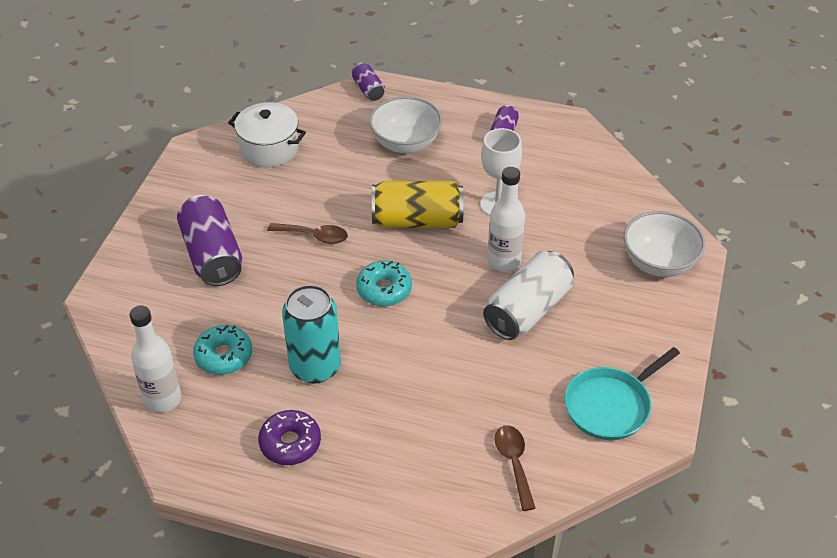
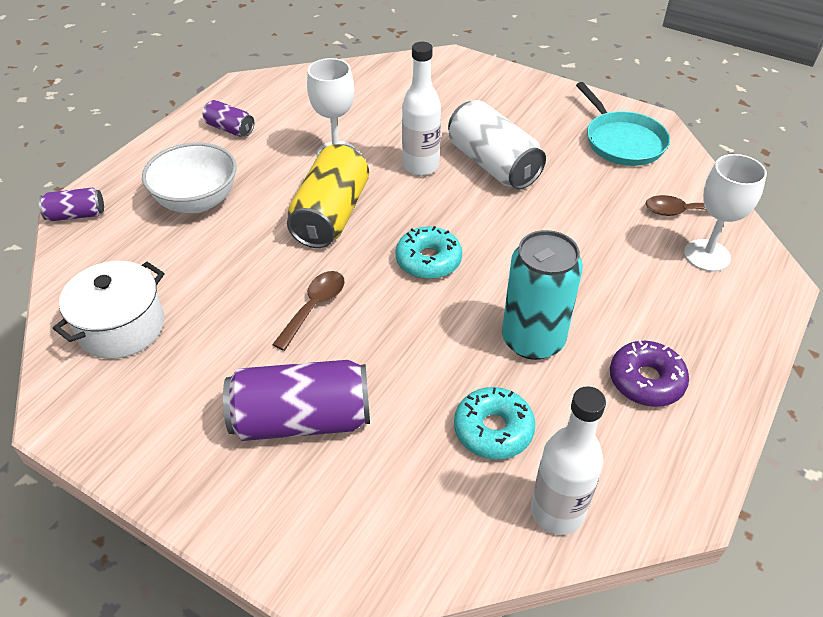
camera: 75 degrees left, 0 degrees up
white bowl [624,211,705,277] -> none
none -> white goblet [684,154,767,272]

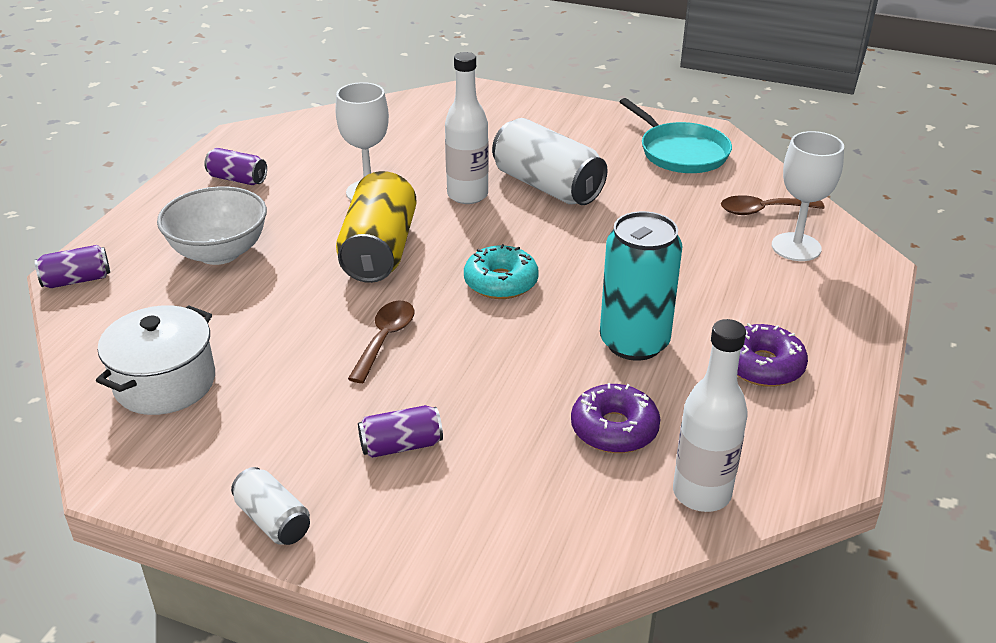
camera: 10 degrees left, 10 degrees down
purple can [223,360,370,441] -> purple can [358,405,443,458], size x0.52
turquoise donut [454,387,535,459] -> purple donut [571,383,660,453]
none -> white can [231,467,310,545]

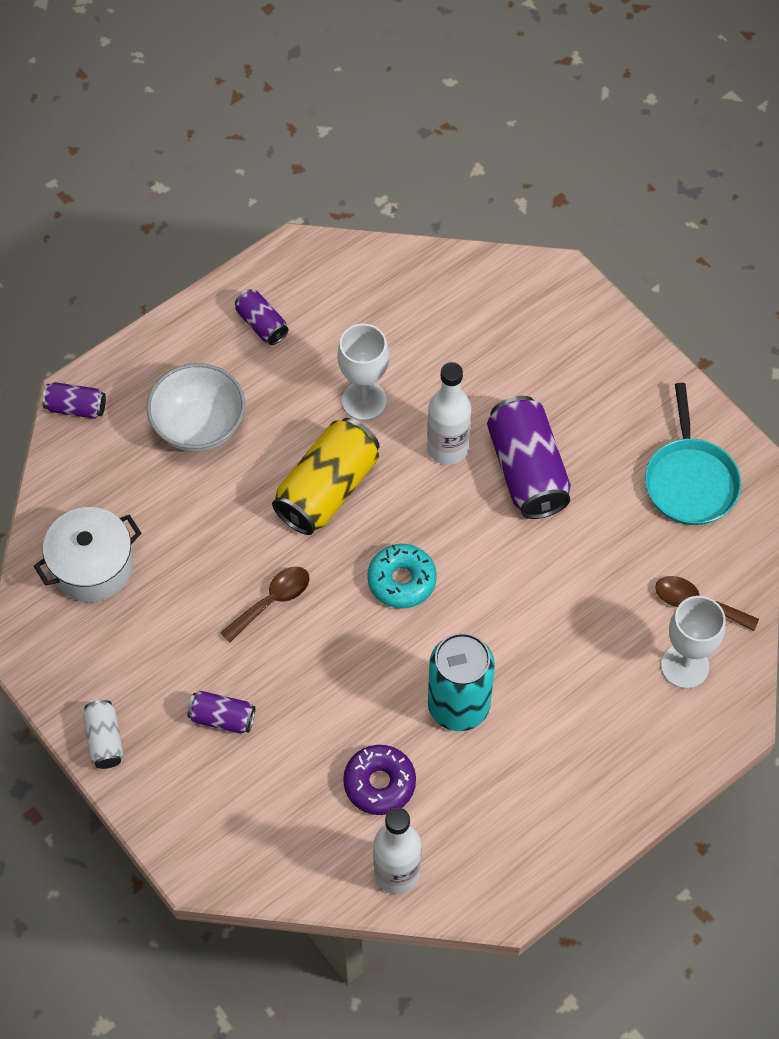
camera: 30 degrees right, 25 degrees up
white can [492,118,608,205] -> purple can [487,396,571,519]
purple donut [737,323,808,387] -> none

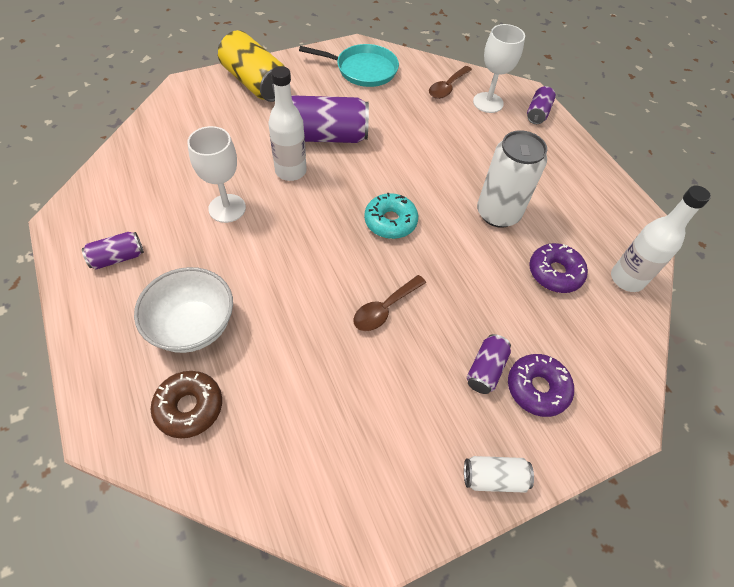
camera: 80 degrees left, 5 degrees down
white pot [34,507,142,602] -> none
purple can [42,382,106,419] -> purple can moved to [527,86,556,124]
brown spoon [220,566,310,643] -> brown spoon turned 105 degrees counterclockwise [353,275,426,331]
yellow can [272,418,379,535] -> yellow can moved to [218,30,285,102]
turquoise can [428,633,495,731] -> white can [477,130,547,228]
none -> brown donut [151,371,222,438]
none -> purple donut [508,354,574,417]

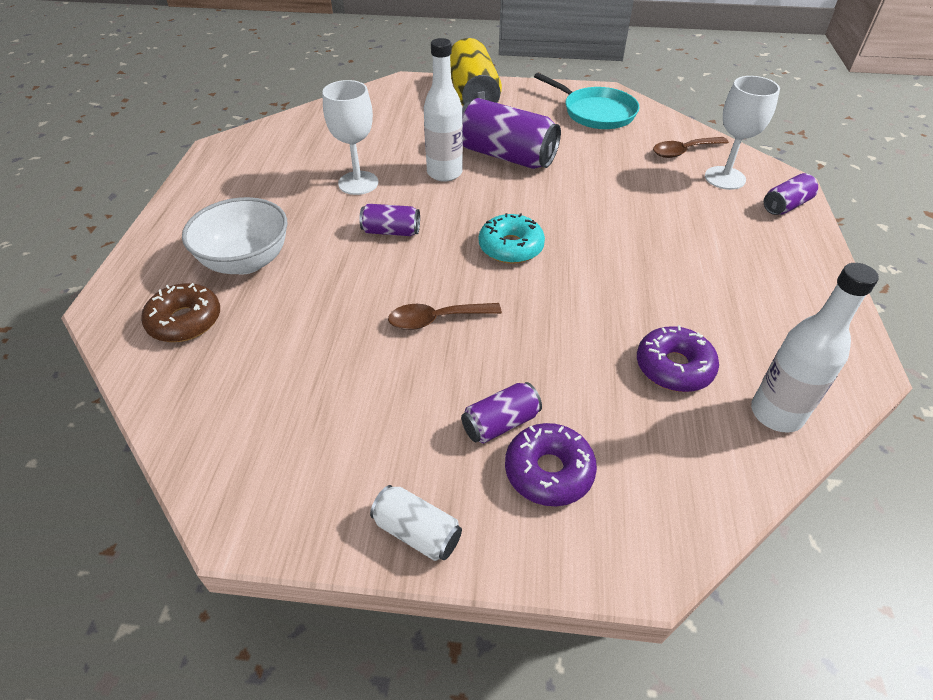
camera: 35 degrees right, 10 degrees down
purple can [82,232,144,269] -> purple can moved to [359,204,420,236]
white can [477,130,547,228] -> none

